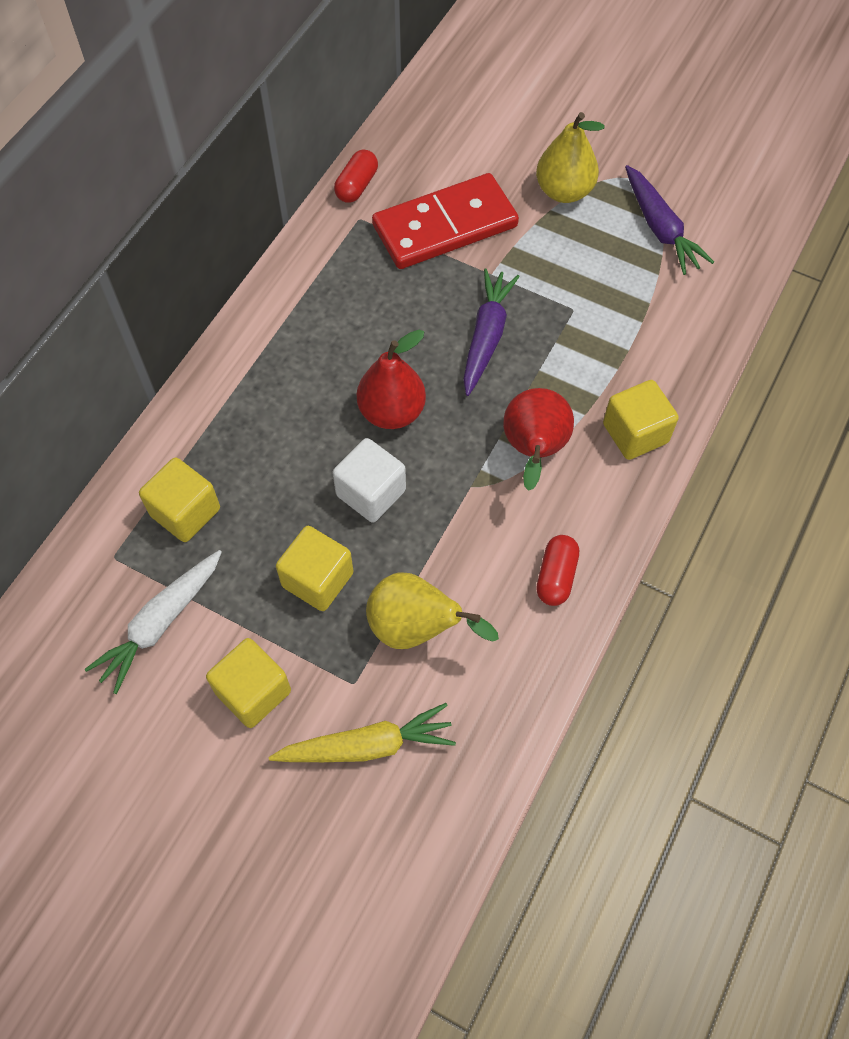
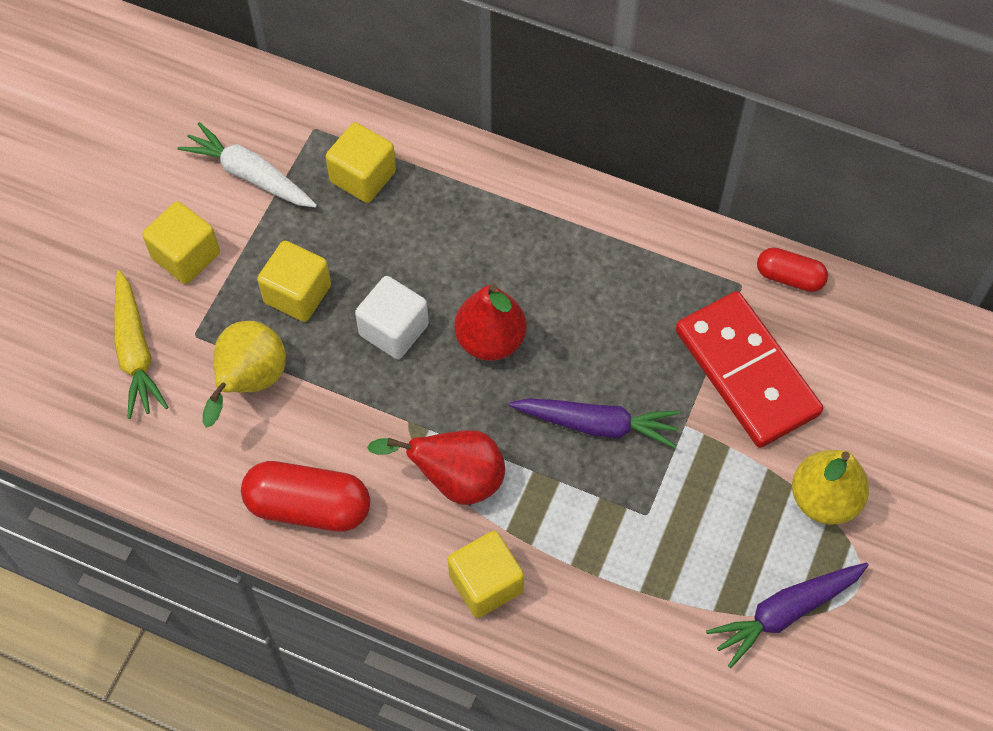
camera: 85 degrees right, 0 degrees up
red capsule [536,535,579,606] -> red capsule [241,461,370,532], size x1.68

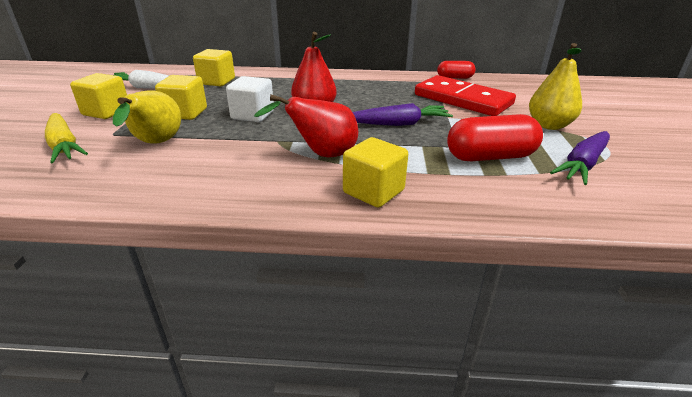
camera: 20 degrees left, 30 degrees down
red capsule [241,461,370,532] -> red capsule moved to [447,114,543,161]

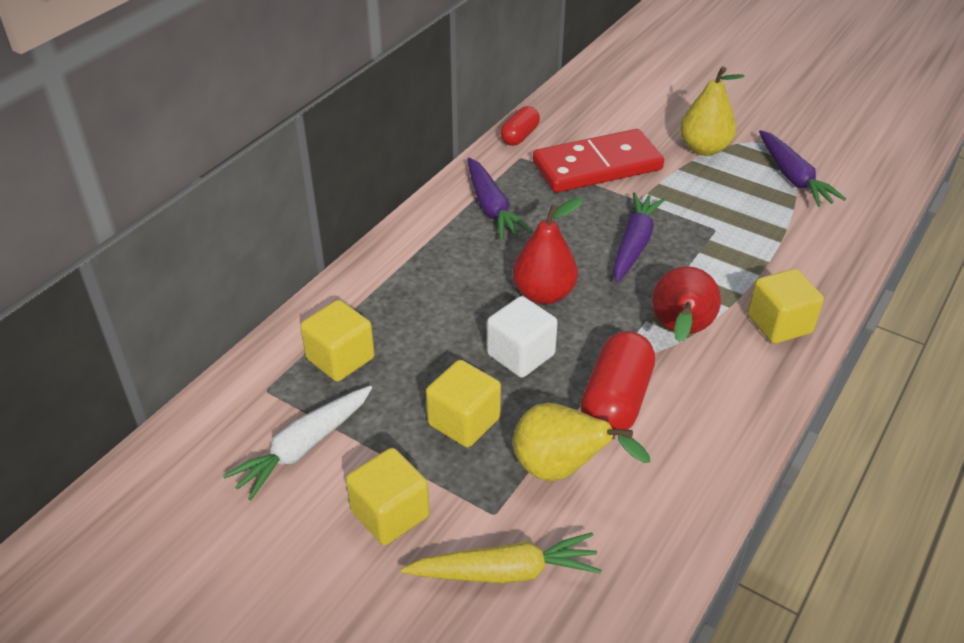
camera: 60 degrees left, 10 degrees up
red capsule [447,114,543,161] -> red capsule moved to [581,331,655,430]
none -> purple carrot [468,158,532,240]

